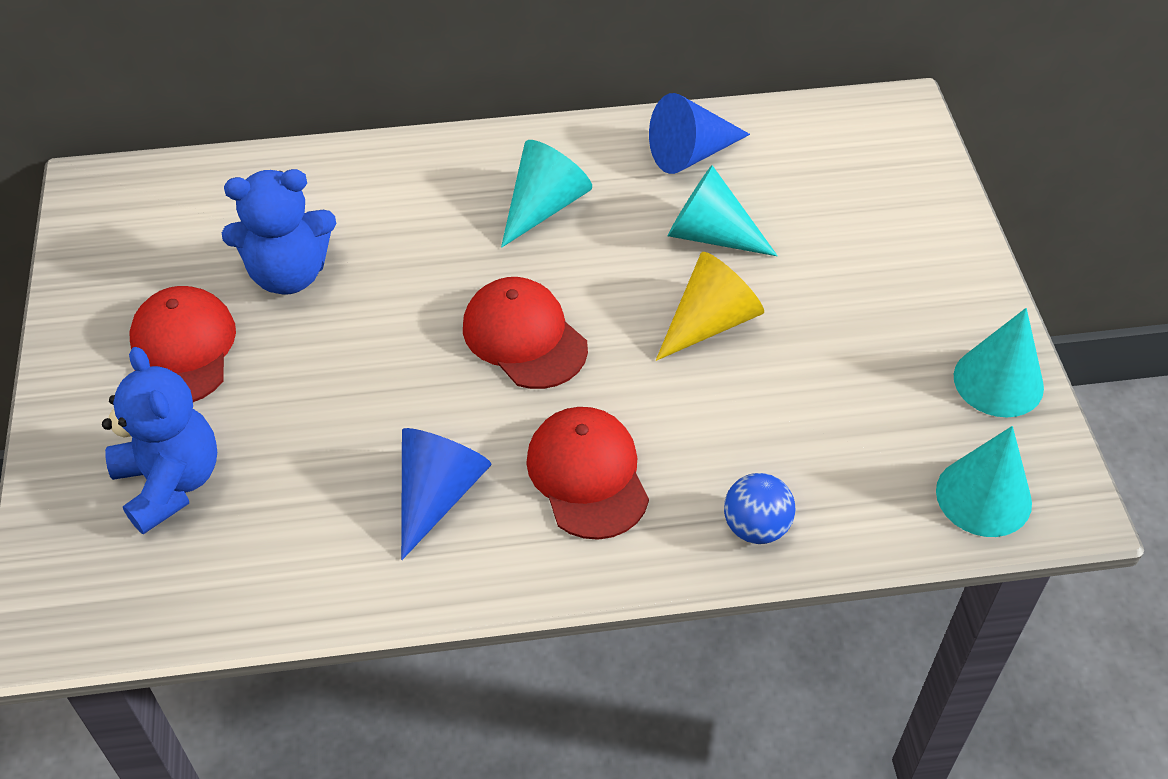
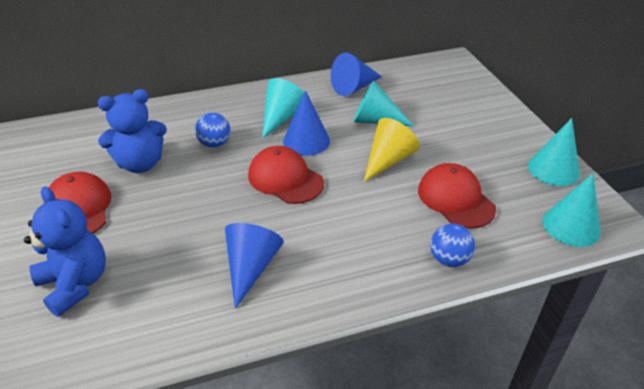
camera: 10 degrees left, 10 degrees down
red cap [526,407,649,540] -> red cap moved to [418,163,496,229]
none -> blue ball [195,113,230,148]
none -> blue cone [283,90,330,156]

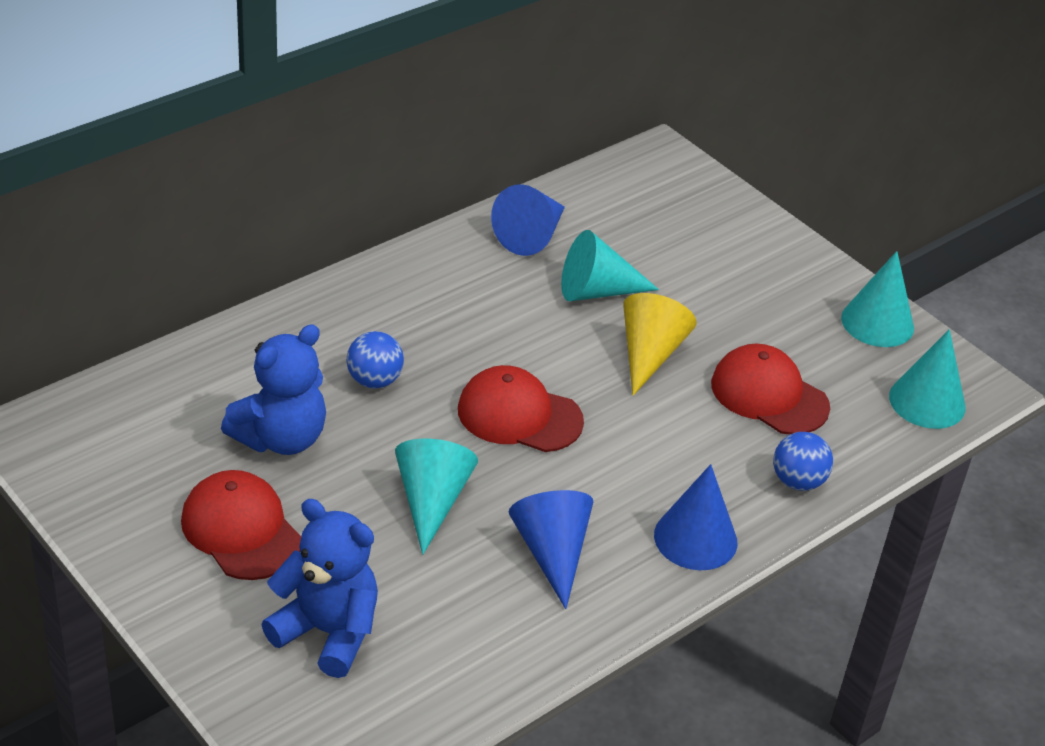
camera: 25 degrees left, 0 degrees up
turquoise cone [262,78,304,138] -> turquoise cone moved to [395,438,478,555]
blue cone [283,90,330,156] -> blue cone moved to [654,464,737,570]

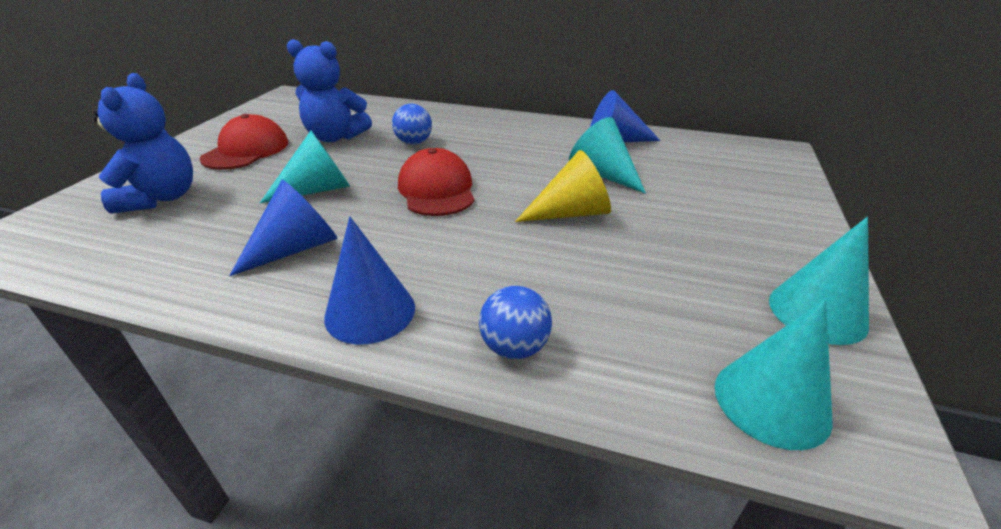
camera: 60 degrees right, 5 degrees down
red cap [711,344,830,435] -> none

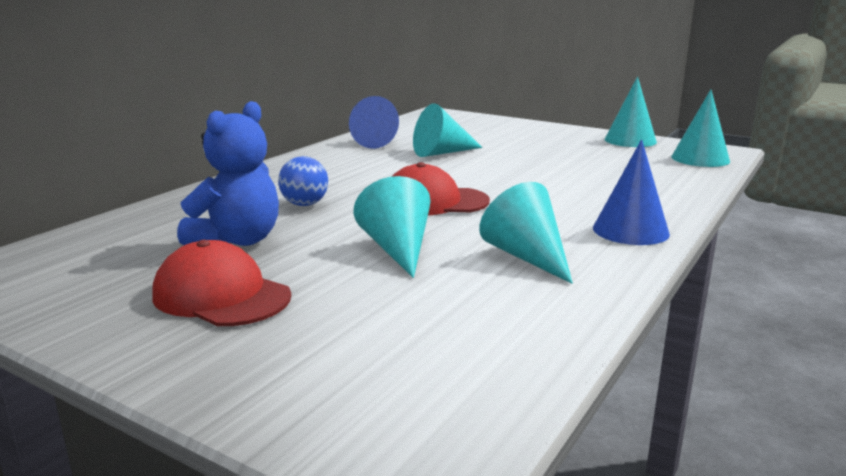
camera: 75 degrees left, 15 degrees down
blue teddy bear [93,73,193,214] -> none
blue cone [229,180,338,276] -> turquoise cone [479,182,573,284]
blue ball [479,286,552,359] -> none
yellow cone [515,150,611,222] -> none

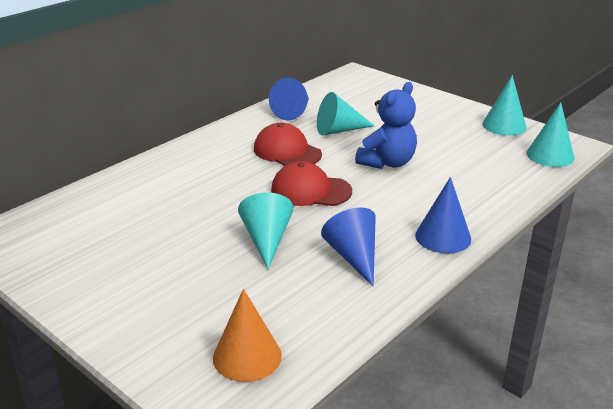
camera: 10 degrees right, 10 degrees up
red cap [152,240,291,326] -> red cap moved to [254,123,322,166]
blue teddy bear [177,101,279,246] -> blue teddy bear moved to [355,82,417,169]
blue ball [278,156,328,206] -> none
turquoise cone [479,182,573,284] -> blue cone [321,208,376,286]
none -> orange cone [213,289,282,382]

